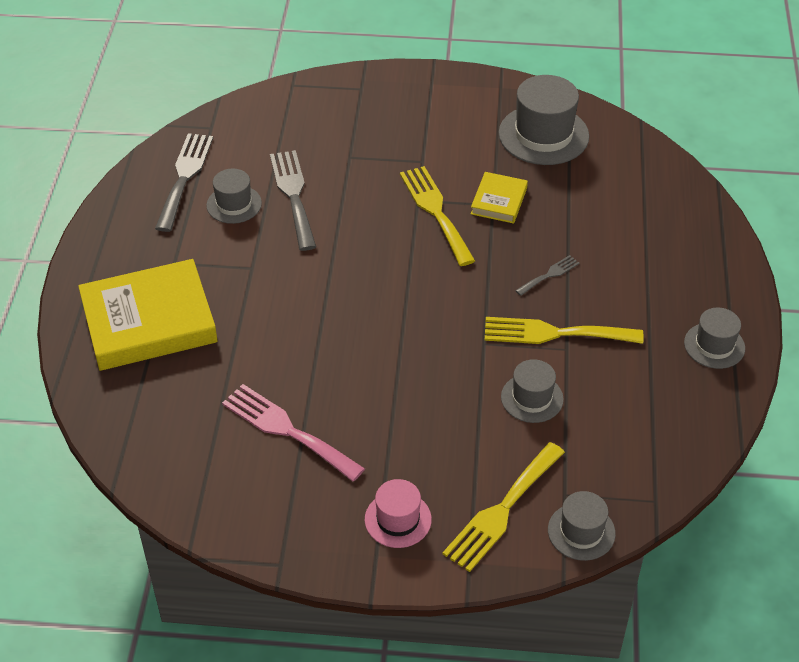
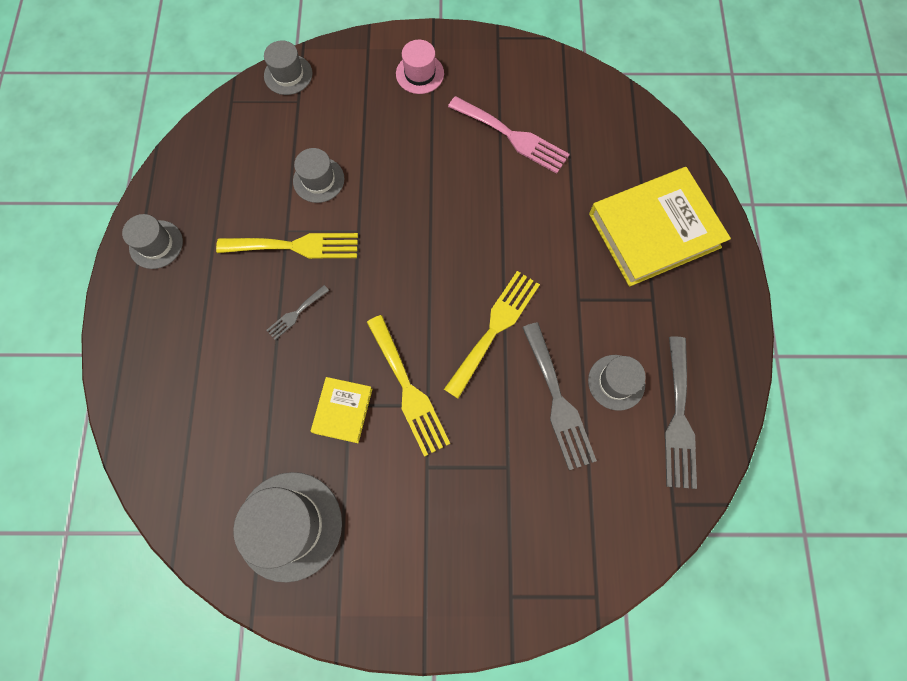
camera: 175 degrees right, 25 degrees up
yellow fork [443,442,565,572] -> yellow fork moved to [444,271,540,398]

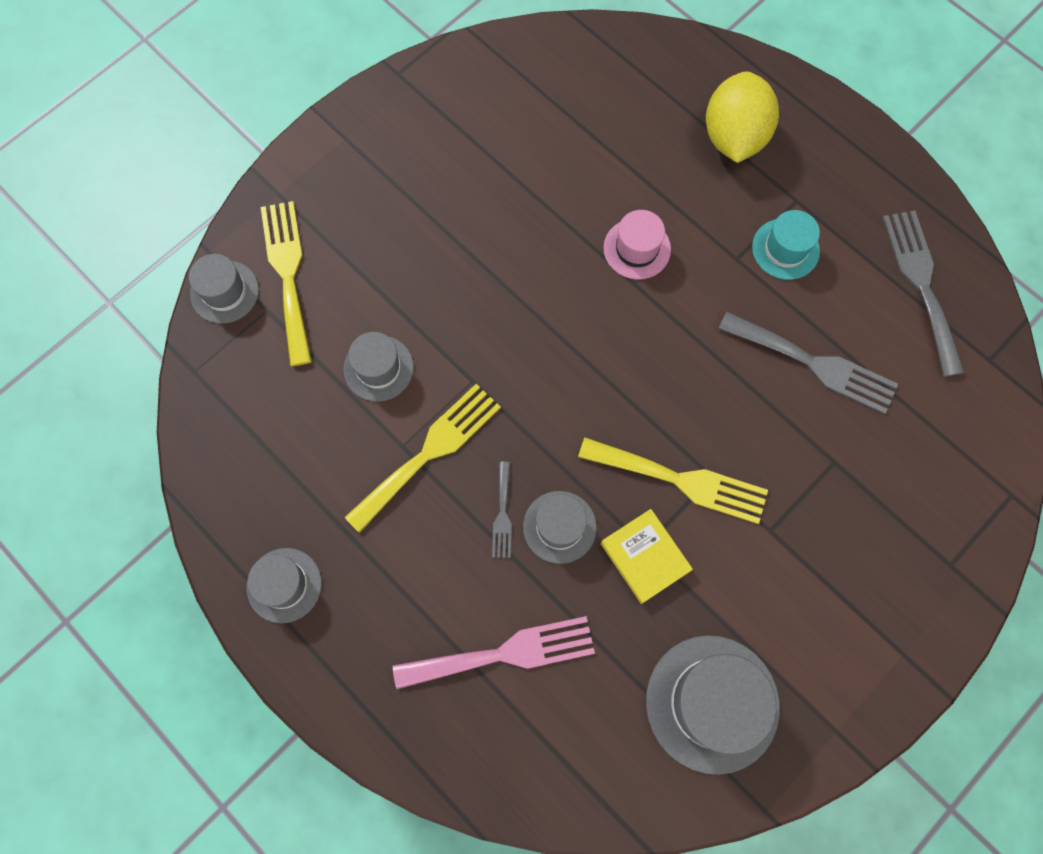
camera: 45 degrees left, 0 degrees up
pink hat [396,40,444,94] -> pink hat moved to [603,210,671,280]
yellow fork [444,271,540,398] -> yellow fork moved to [261,201,312,366]
pink fork [448,96,570,174] -> pink fork moved to [393,616,595,689]
grey hat [588,355,646,411] -> grey hat moved to [523,491,597,564]
yellow book [589,167,731,287] -> yellow lemon [706,71,779,163]
grey fork [665,337,697,489] -> grey fork turned 150 degrees counterclockwise [882,211,964,377]
none -> turquoise hat [752,210,820,280]

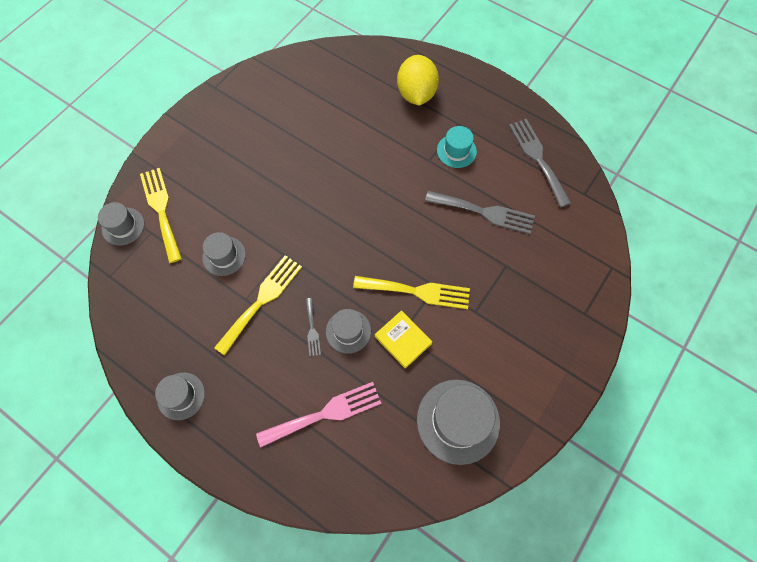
camera: 10 degrees left, 5 degrees down
pink hat [603,210,671,280] -> none

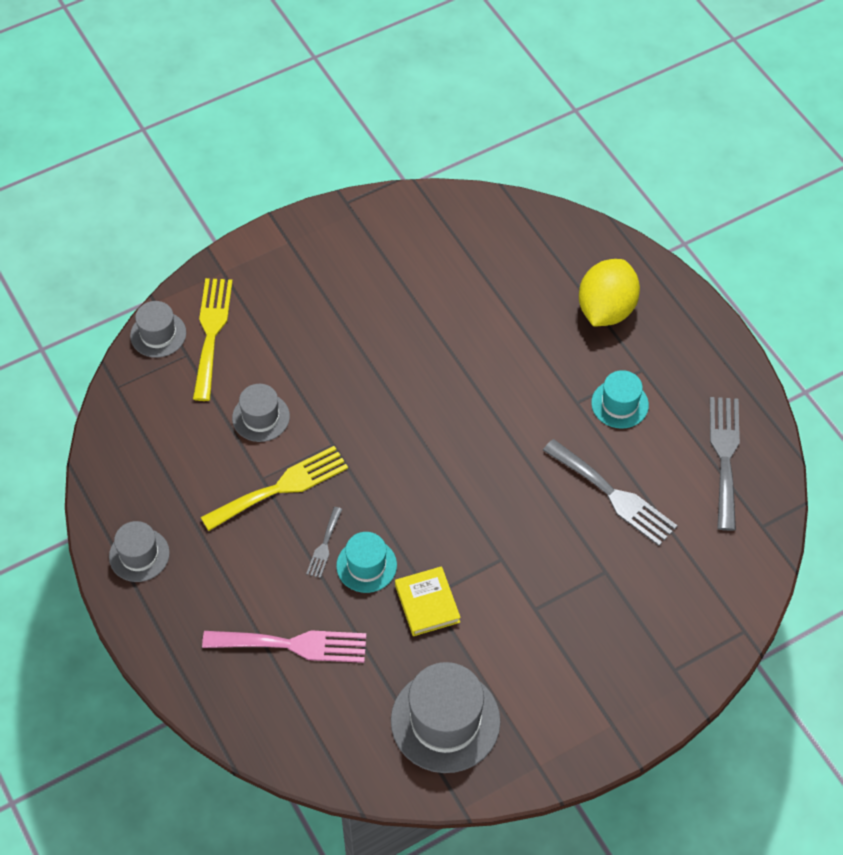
camera: 25 degrees right, 10 degrees down
grey hat [326,309,371,353] -> turquoise hat [336,532,397,593]
yellow fork [353,276,470,309] -> none

